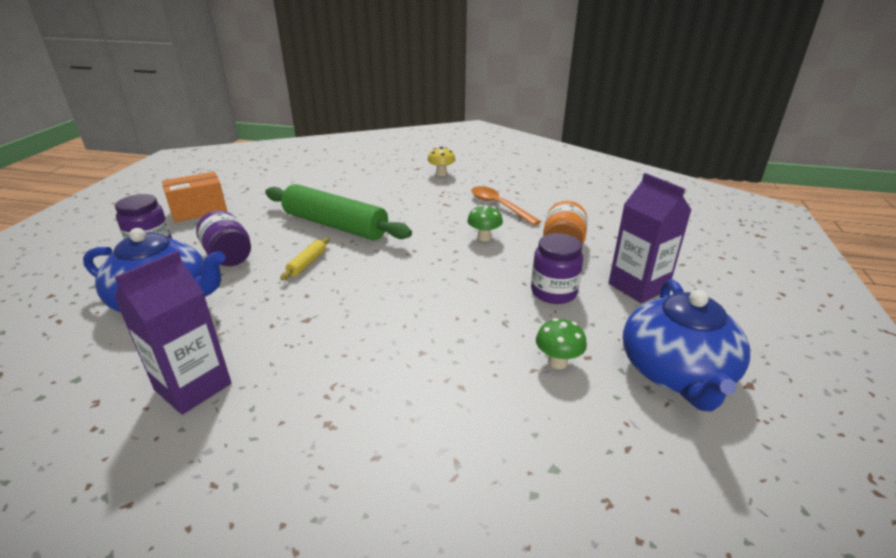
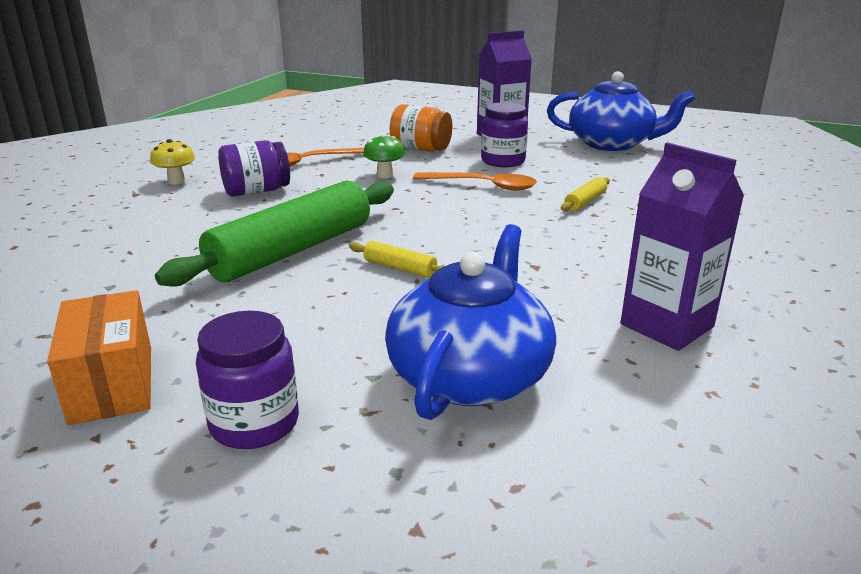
camera: 80 degrees left, 5 degrees down
purple jar [196,210,251,266] -> purple jar moved to [218,140,290,197]
green mushroom [536,318,587,369] -> none
none -> orange spoon [413,173,537,191]
none -> yellow rolling pin [561,177,610,211]

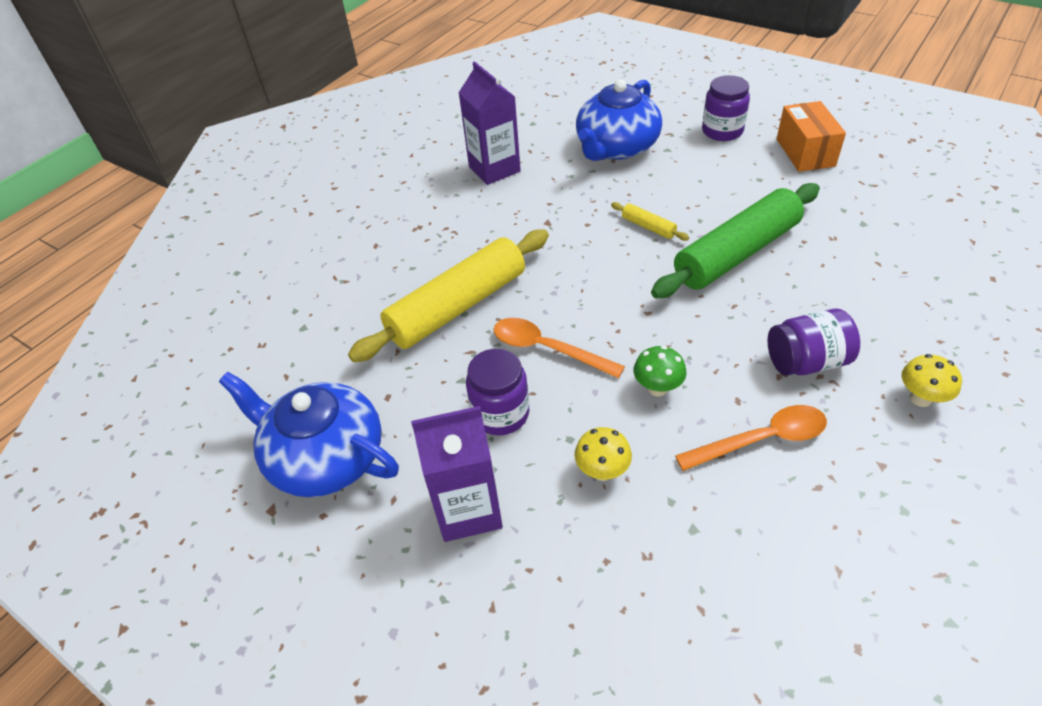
camera: 165 degrees left, 20 degrees up
orange jar [390,104,452,152] -> yellow mushroom [575,427,632,481]
yellow rolling pin [561,177,610,211] -> yellow rolling pin [348,229,549,362], size x2.47

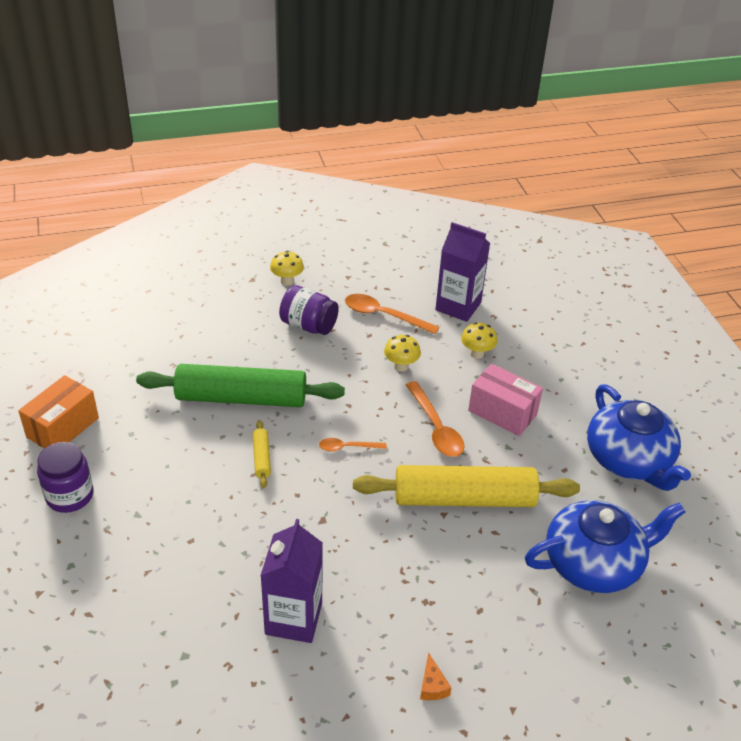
camera: 145 degrees left, 5 degrees down
purple carton [411,406,503,542] -> purple carton moved to [435,222,490,322]
purple jar [466,349,529,435] -> pink box [468,364,543,436]
blue teapot [576,79,662,161] -> blue teapot moved to [525,500,686,593]
green mushroom [634,346,687,396] -> yellow mushroom [384,335,421,371]
none -> orange spoon [319,438,387,452]
none -> orange cheese [420,652,452,700]

